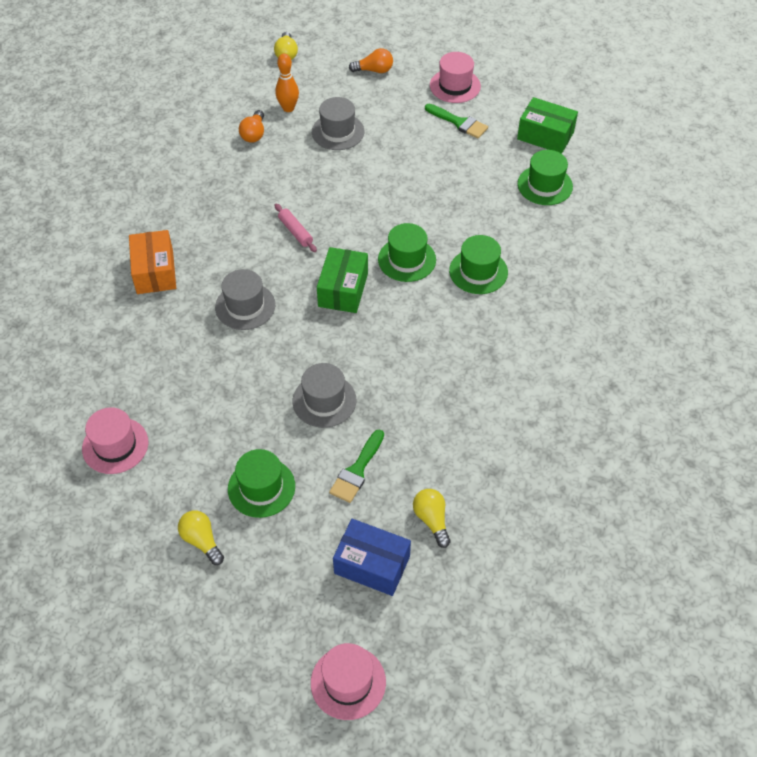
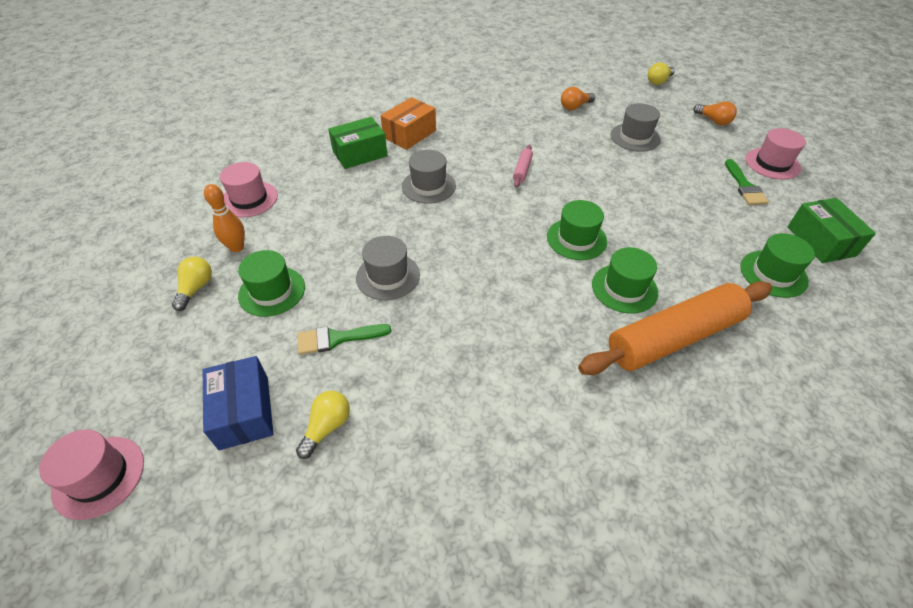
camera: 50 degrees right, 5 degrees down
orange bowling pin [275,54,299,112] -> orange bowling pin moved to [204,184,245,252]
green box [317,247,368,313] -> green box moved to [328,117,388,169]
none -> orange rolling pin [578,281,772,375]

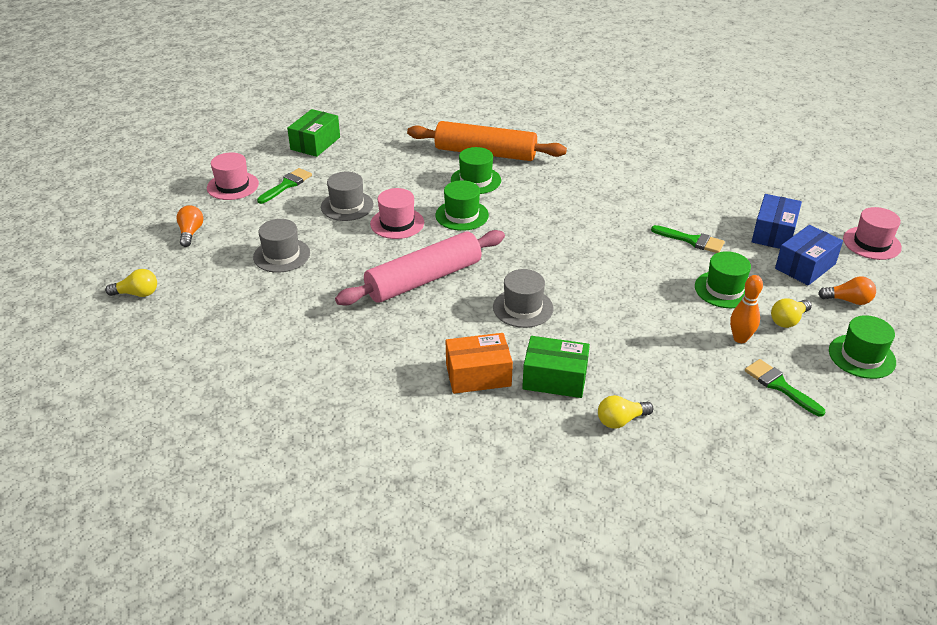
camera: 140 degrees left, 10 degrees down
pink hat [220,162,278,218] -> pink hat moved to [370,188,424,239]
yellow light bulb [296,390,350,459] -> yellow light bulb moved to [598,395,653,429]
grey hat [356,236,420,300] -> grey hat moved to [321,172,374,221]
pink rolling pin [513,145,533,188] -> pink rolling pin [335,230,505,305], size x2.50
orange light bulb [561,87,595,110] -> orange light bulb moved to [818,276,876,305]
green hat [740,233,815,298] -> green hat moved to [829,315,896,379]
none -> green brush [745,359,825,417]
none -> blue box [775,225,843,286]

